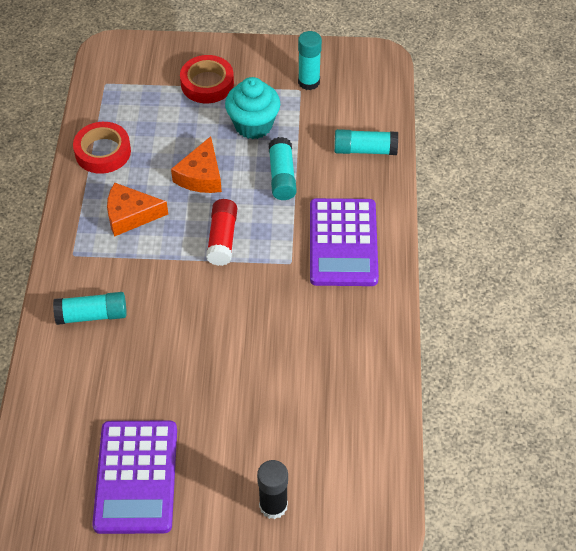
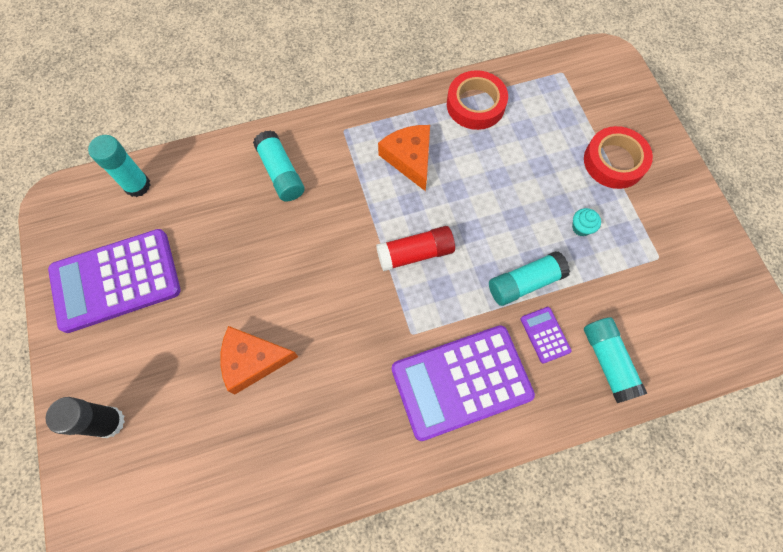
camera: 70 degrees right, 15 degrees up
orange cheese [171,136,222,193] -> orange cheese moved to [220,326,298,394]
turquoise cupcake [225,77,280,139] -> turquoise cupcake [572,208,601,236], size x0.43
turquoise glue stick [298,31,322,90] -> turquoise glue stick moved to [88,135,151,197]
none -> purple calculator [520,307,572,364]

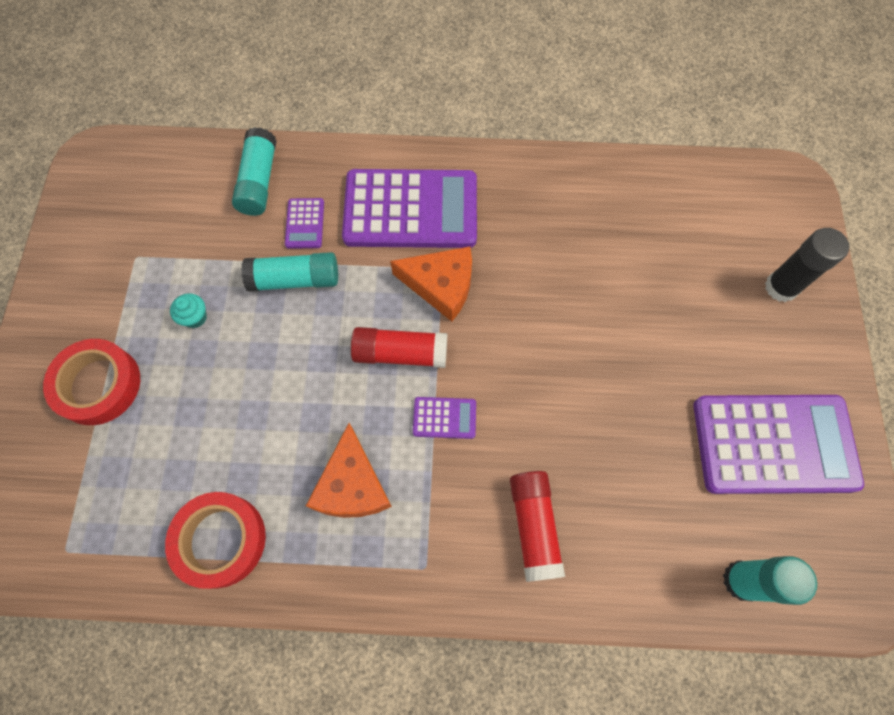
camera: 160 degrees left, 0 degrees up
orange cheese [220,326,298,394] -> orange cheese moved to [390,247,472,322]
turquoise glue stick [253,130,305,202] -> red glue stick [510,471,565,582]
none -> purple calculator [413,397,476,439]

